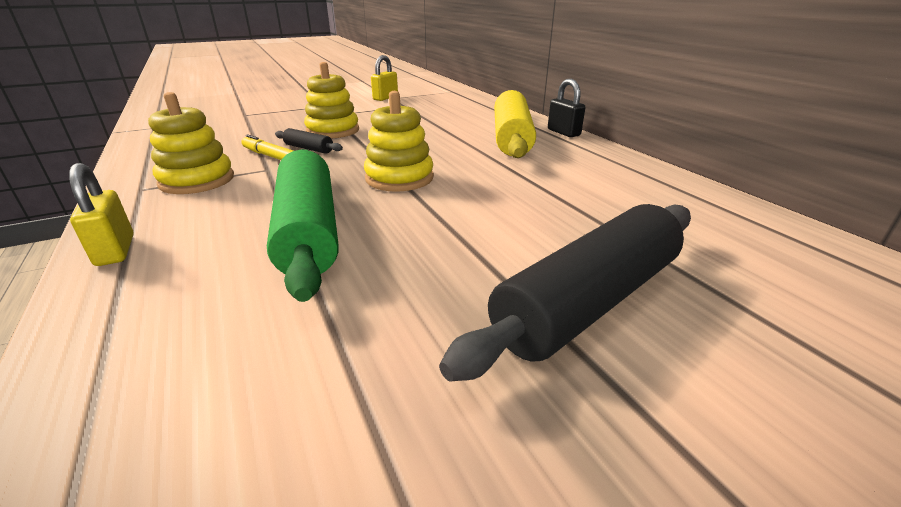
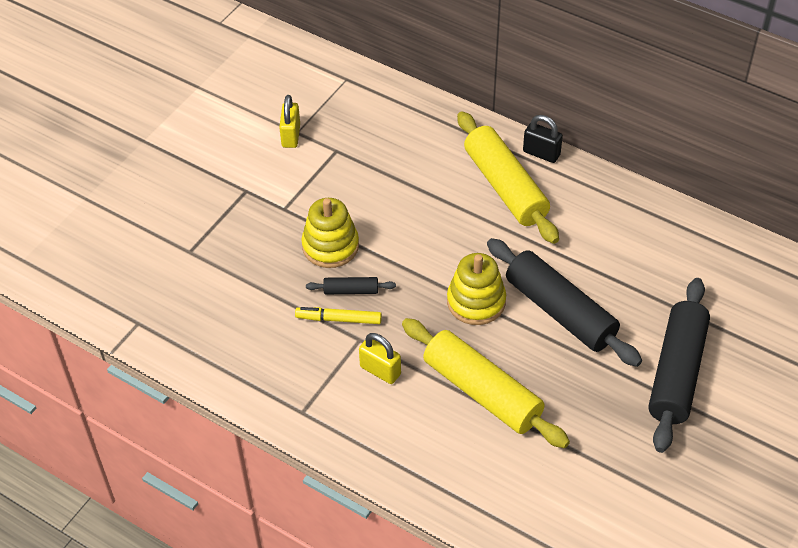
camera: 30 degrees left, 20 degrees up
yellow padlock [69,163,134,266] -> yellow padlock moved to [359,333,401,384]
yellow stacking toy [148,92,234,194] -> none
green rolling pin [267,149,338,302] -> yellow rolling pin [402,318,570,448]
none -> black rolling pin [487,238,642,367]

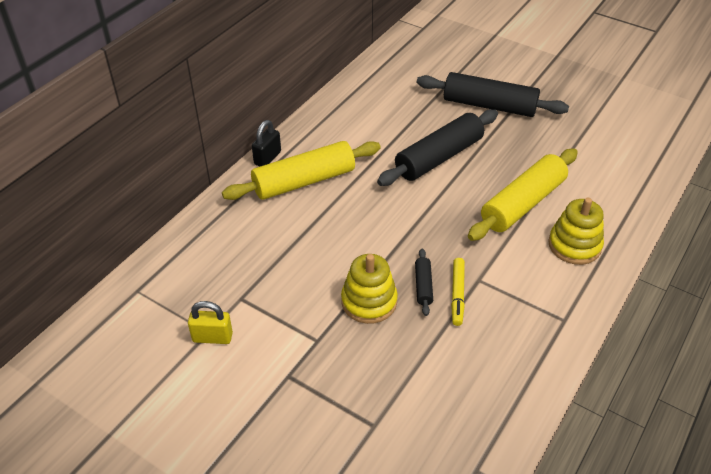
camera: 90 degrees left, 5 degrees down
yellow padlock [359,333,401,384] -> none
yellow stacking toy [447,253,506,325] -> yellow stacking toy moved to [548,197,604,265]

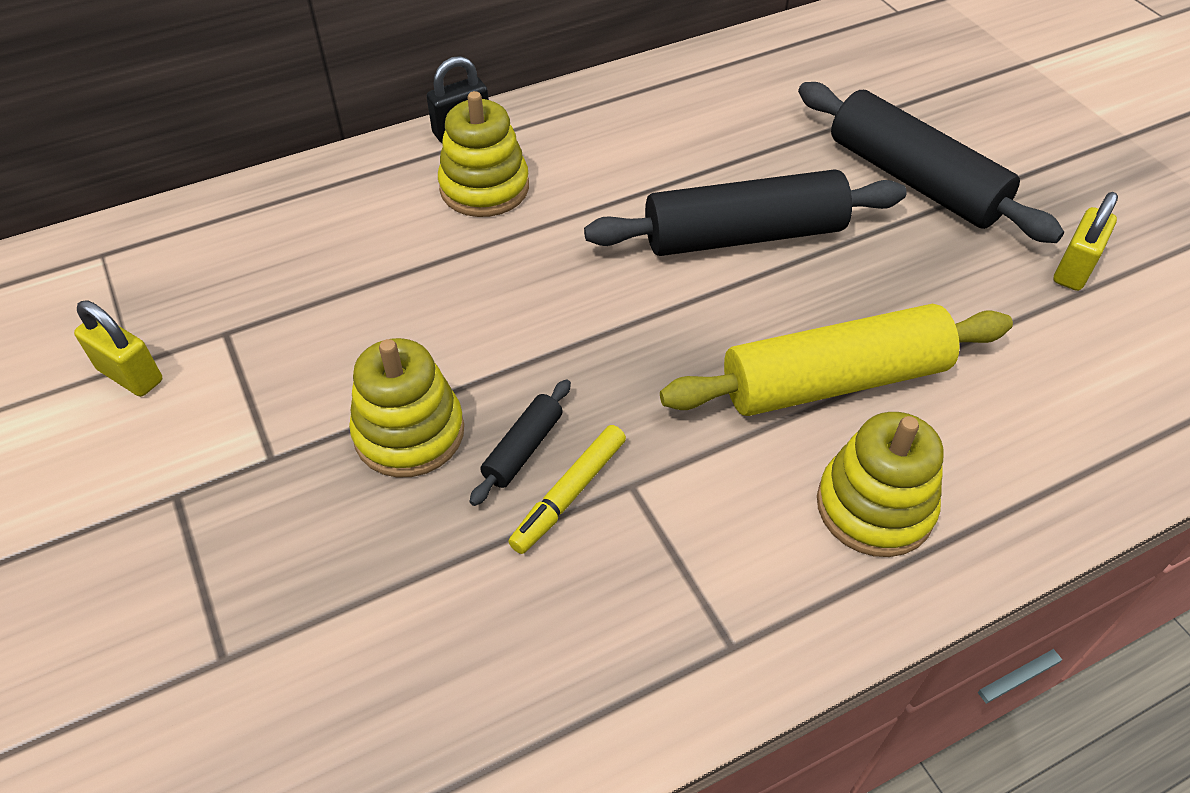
camera: 30 degrees right, 5 degrees up
yellow rolling pin [222,141,381,200] -> yellow stacking toy [438,91,529,217]
none -> yellow padlock [1054,192,1118,291]

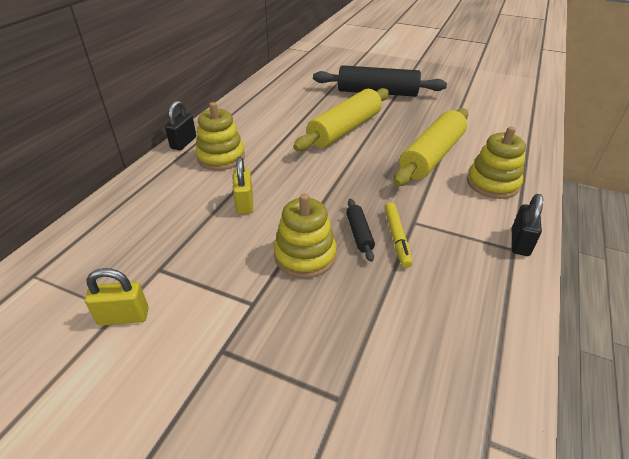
camera: 40 degrees left, 10 degrees down
black rolling pin [584,170,907,256] -> yellow rolling pin [293,88,389,151]
yellow padlock [1054,192,1118,291] -> yellow padlock moved to [233,157,253,214]
none -> black padlock [512,194,543,256]

